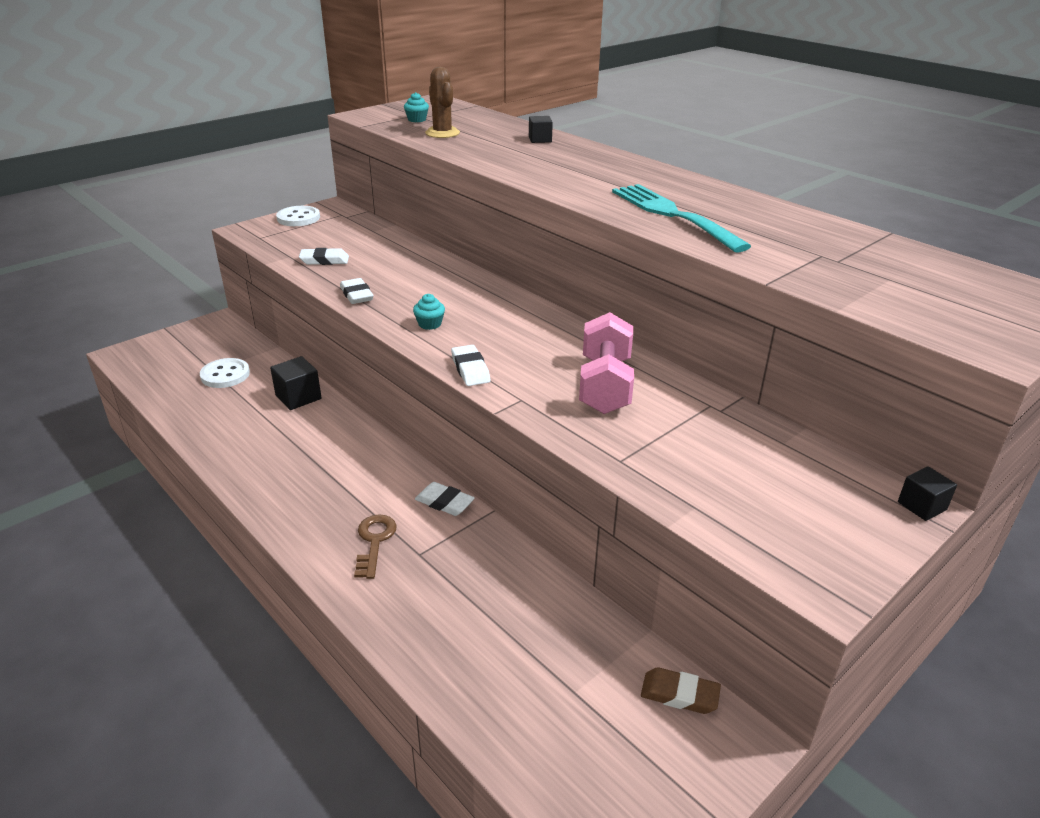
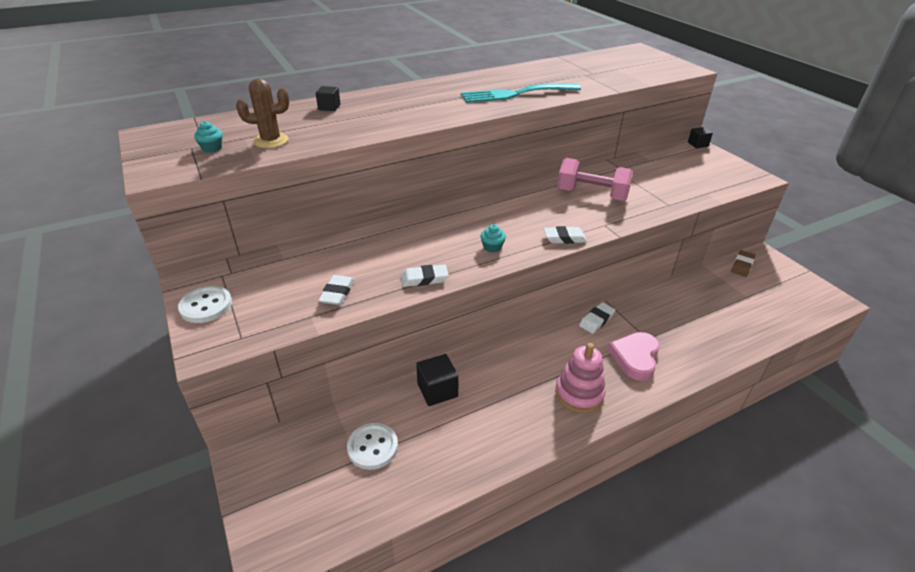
camera: 75 degrees left, 5 degrees up
brown key [354,515,397,579] -> pink heart [608,332,660,381]
none -> pink stacking toy [555,343,606,413]

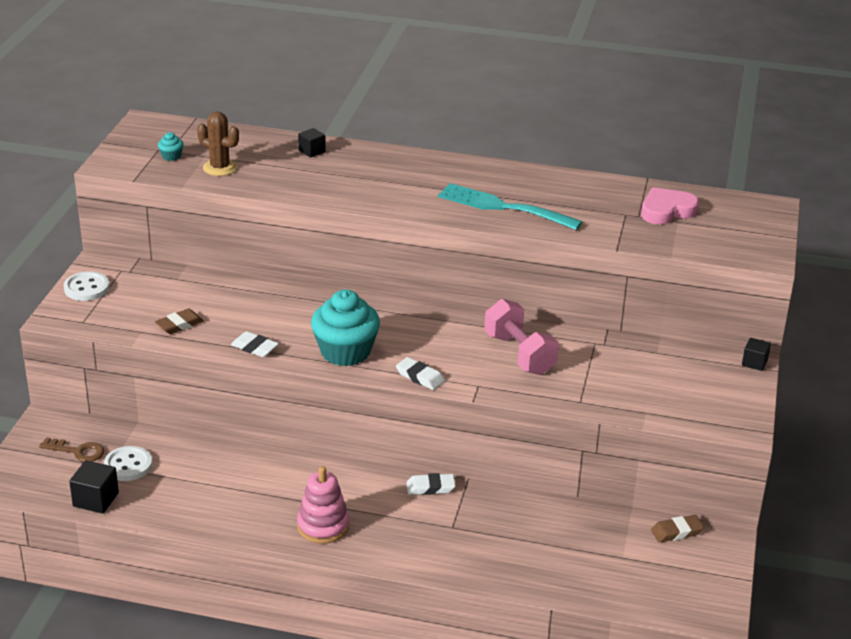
camera: 40 degrees right, 5 degrees down
white eraser [318,275,354,305] -> brown eraser [155,309,204,334]
black cube [416,354,459,406] -> black cube moved to [69,460,119,514]
turquoise cupcake [481,224,506,253] -> turquoise cupcake [311,290,380,366], size x2.48
pink heart [608,332,660,381] -> pink heart moved to [641,187,699,225]
none -> brown key [39,437,105,462]

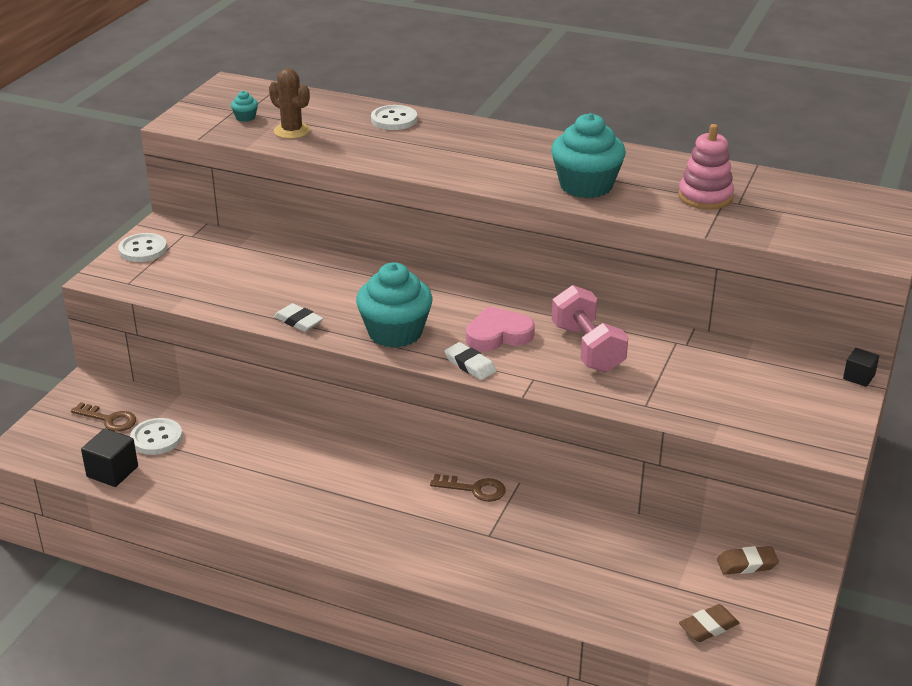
camera: 10 degrees right, 0 degrees up
brown eraser [155,309,204,334] -> brown eraser moved to [679,604,740,642]
pink stacking toy [297,466,349,544] -> pink stacking toy moved to [678,124,734,210]
black cube [298,128,326,158] -> white button [371,105,417,130]
white eraser [406,473,456,495] -> brown key [430,474,506,502]
turquoise fork [438,183,582,230] -> turquoise cupcake [551,113,626,198]
pink heart [641,187,699,225] -> pink heart moved to [466,306,535,351]

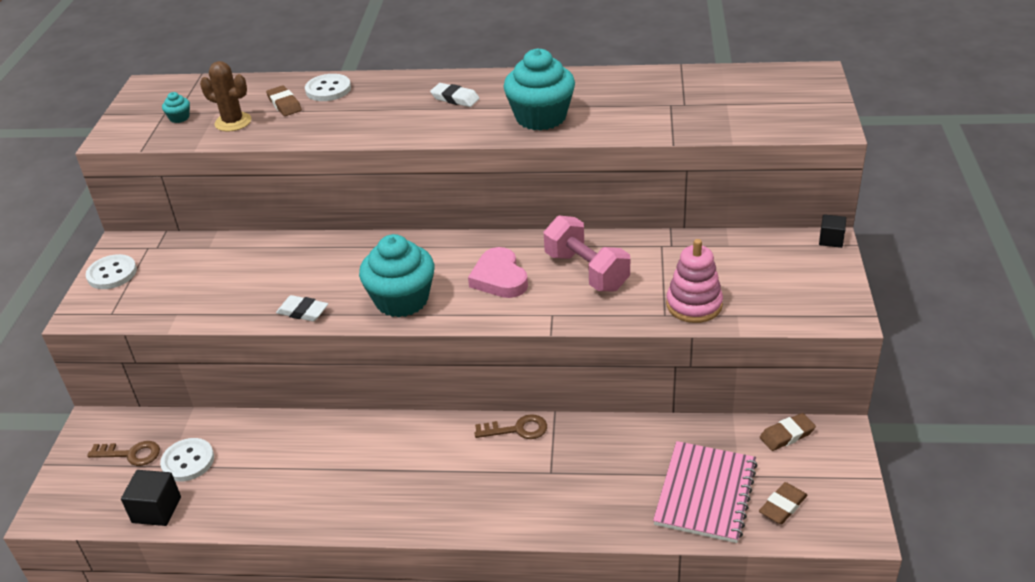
camera: 15 degrees left, 5 degrees up
white eraser [445,342,496,380] -> white eraser moved to [430,83,480,107]
pink heart [466,306,535,351] -> pink heart turned 75 degrees counterclockwise [468,247,528,298]
pink stacking toy [678,124,734,210] -> pink stacking toy moved to [666,239,723,323]
none -> brown eraser [266,85,302,116]
none -> pink notebook [653,441,758,543]

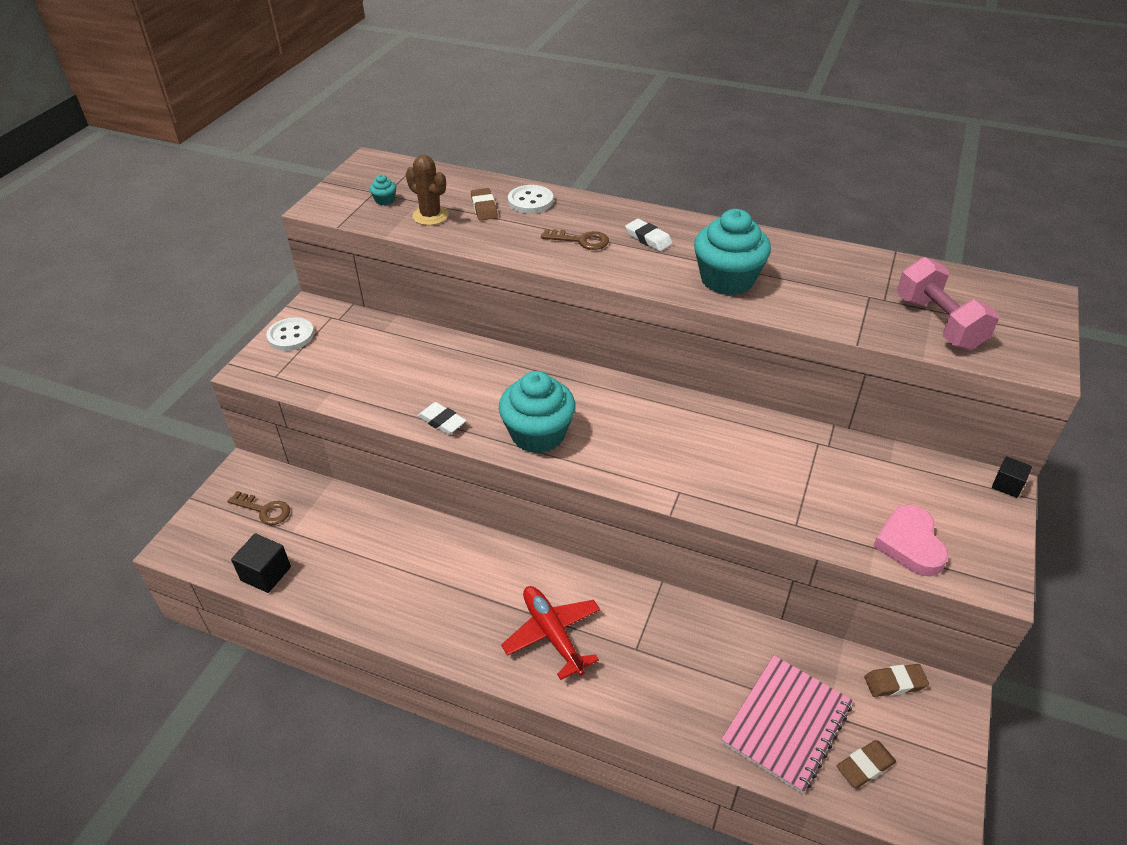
camera: 15 degrees right, 5 degrees up
white button [160,438,214,481] -> none
pink heart [468,247,528,298] -> pink heart moved to [873,505,949,577]
brown key [475,414,547,439] -> brown key moved to [541,229,609,250]
pink dumbbell [544,216,630,291] -> pink dumbbell moved to [897,257,999,350]
pink stacking toy [666,239,723,323] -> none
none -> red plane [501,586,600,680]

